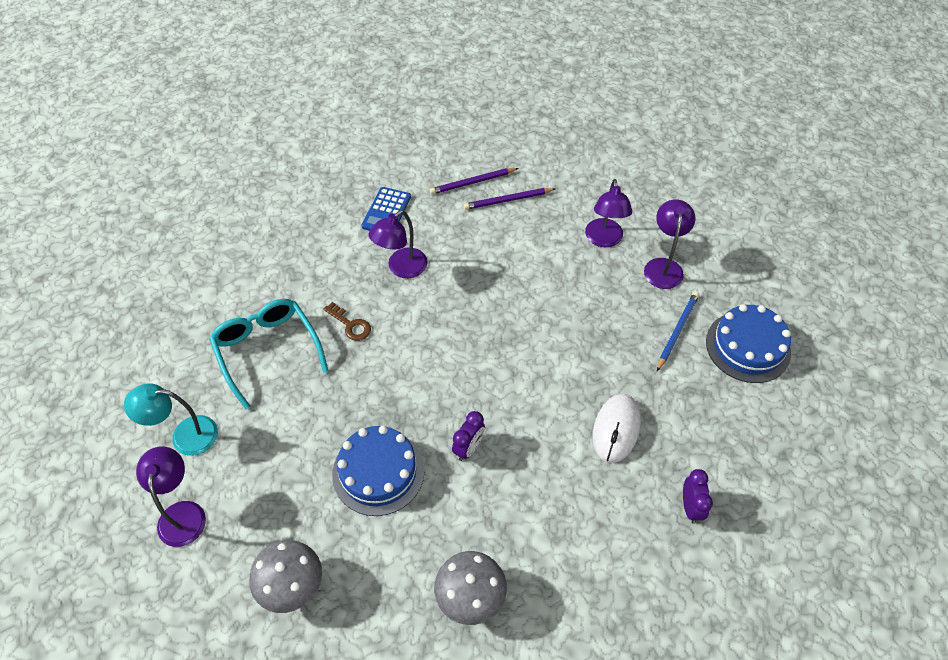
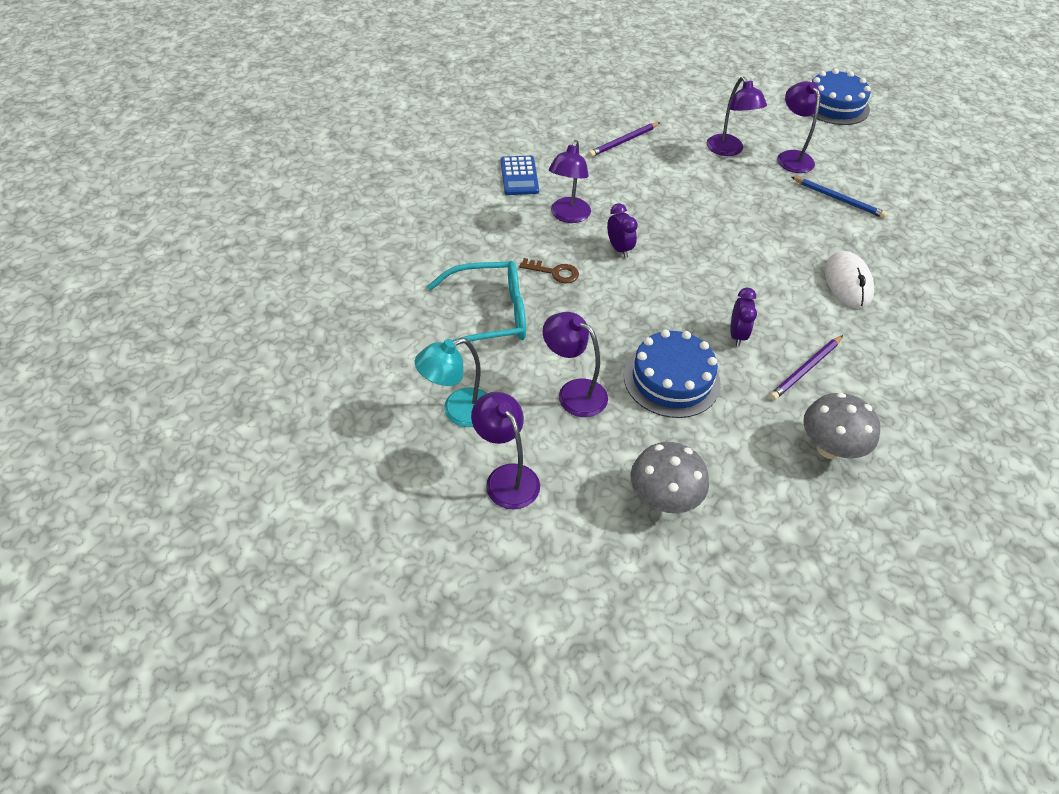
camera: 25 degrees left, 5 degrees down
turquoise glasses [209,299,328,409] -> turquoise glasses turned 135 degrees clockwise [427,261,526,345]
purple pencil [430,168,518,194] -> purple pencil moved to [769,335,843,400]
blue pencil [657,292,699,371] -> blue pencil turned 120 degrees clockwise [791,177,887,218]
purple clock [683,469,713,524] -> purple clock moved to [607,203,638,258]
blue cake [706,304,791,383] -> blue cake moved to [811,69,871,125]
none -> purple lamp [543,312,608,417]

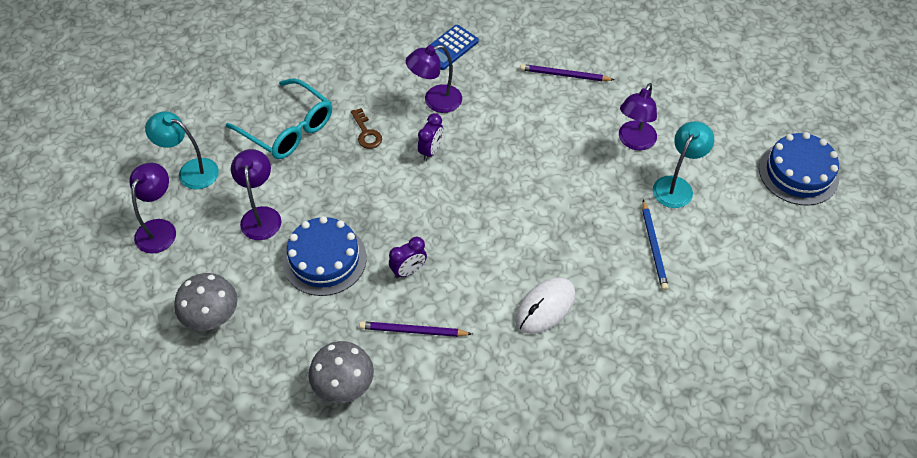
camera: 50 degrees right, 5 degrees up
purple lamp [777,81,821,173] -> turquoise lamp [653,121,714,208]

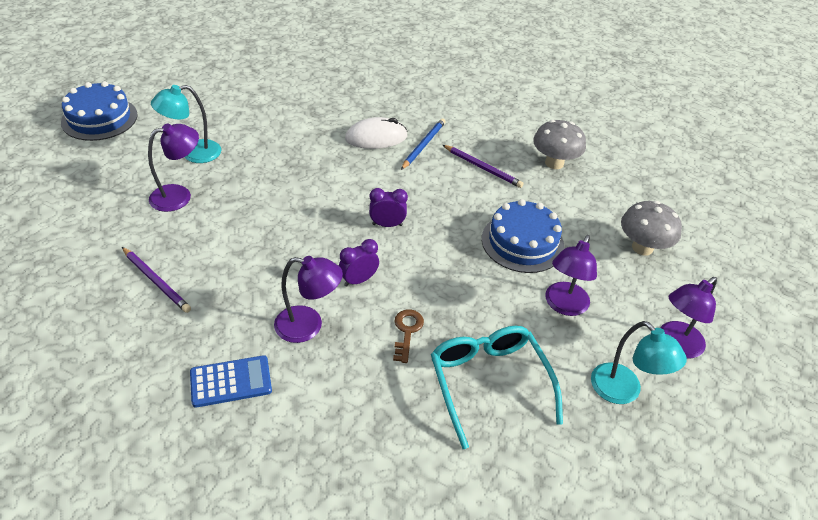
camera: 150 degrees left, 10 degrees down
purple clock [389,237,427,278] -> purple clock moved to [369,188,408,227]
blue pencil [642,200,669,291] -> blue pencil moved to [401,118,446,170]

